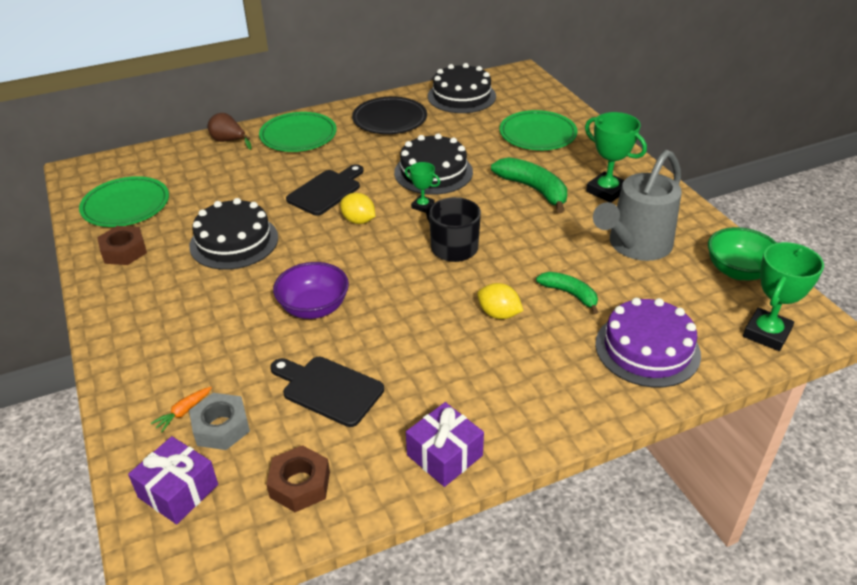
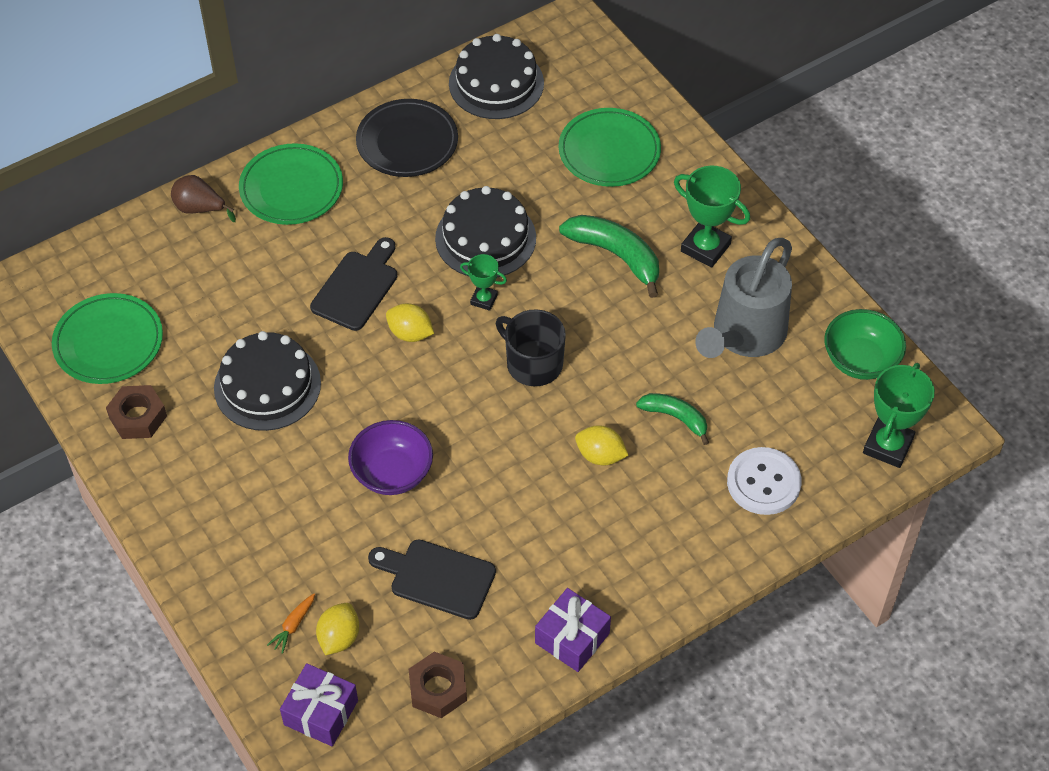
camera: 10 degrees left, 15 degrees up
grey nut [189,393,250,450] -> yellow lemon [316,603,359,655]
purple cake [595,298,701,388] -> white button [727,447,802,515]

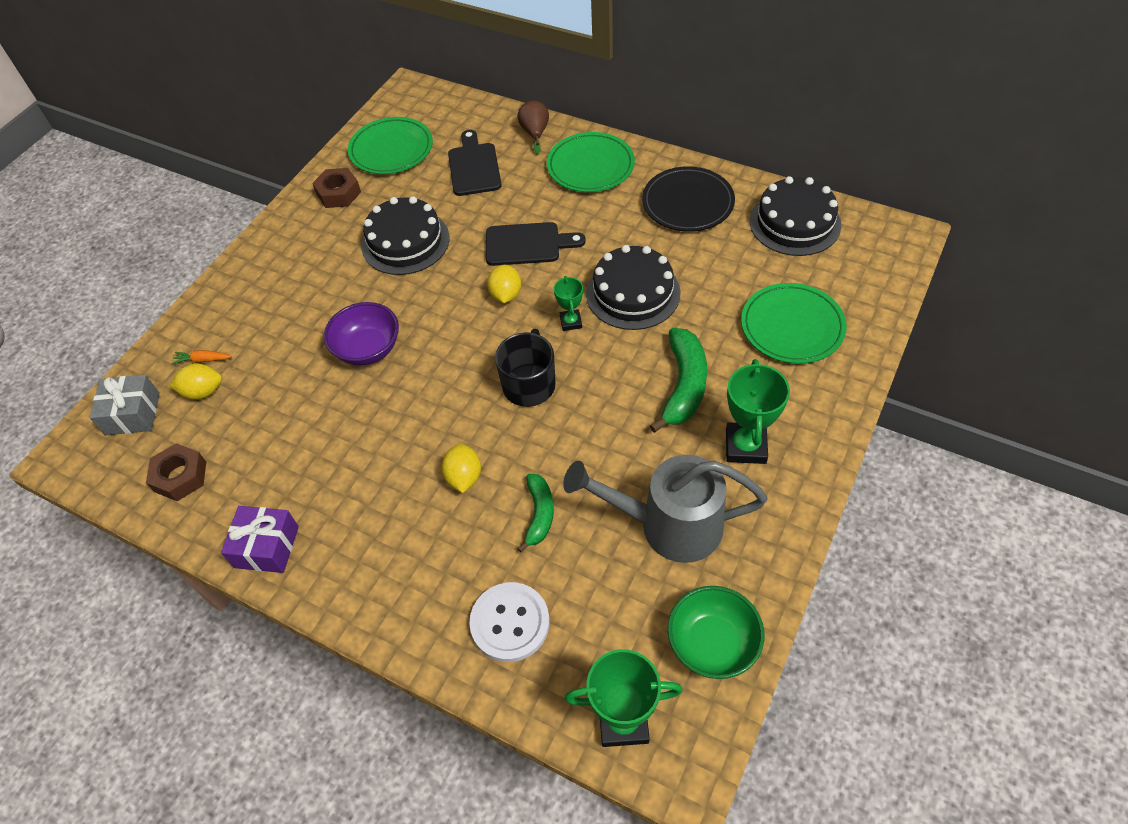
camera: 65 degrees right, 0 degrees up
purple gift [280,663,358,746] -> grey gift [90,375,160,435]
black cutting board [368,539,496,620] -> black cutting board moved to [448,130,501,196]

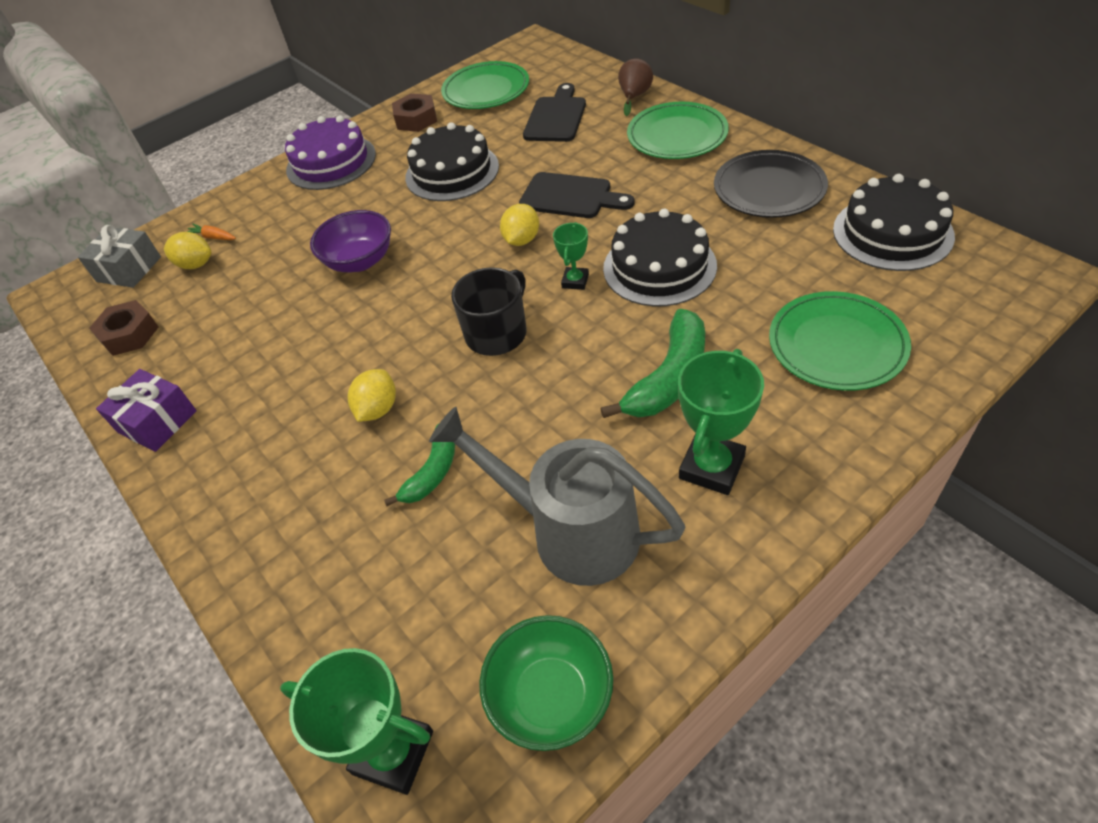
camera: 25 degrees right, 5 degrees down
white button [469,582,550,662] -> none
none -> purple cake [285,115,376,190]

